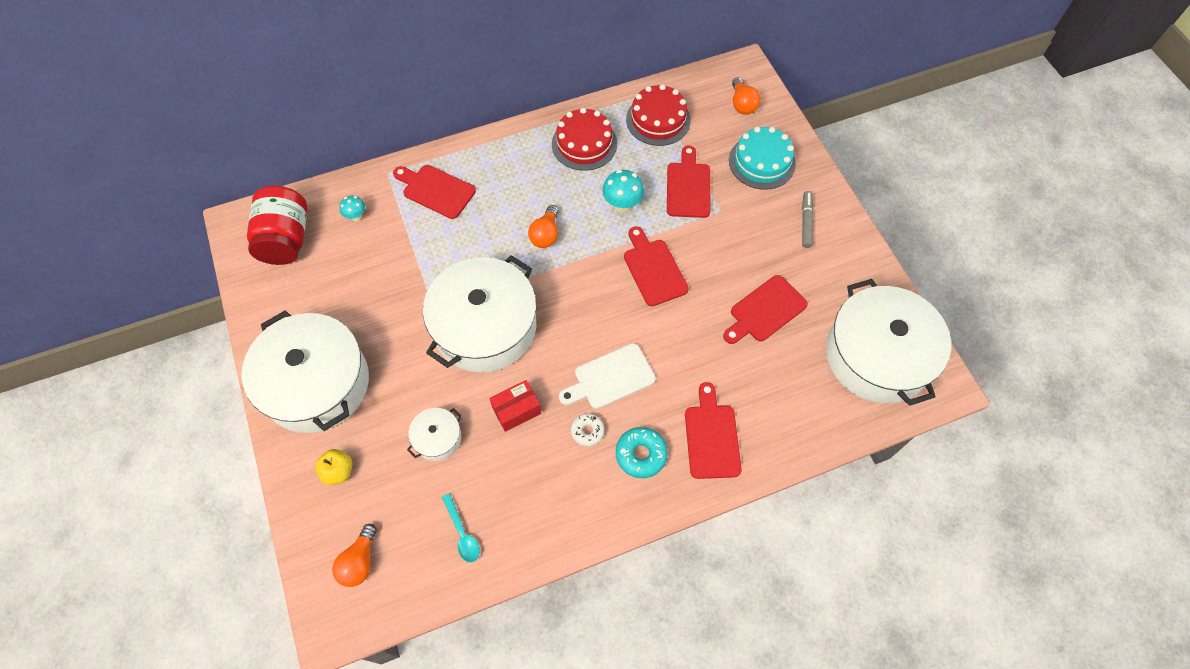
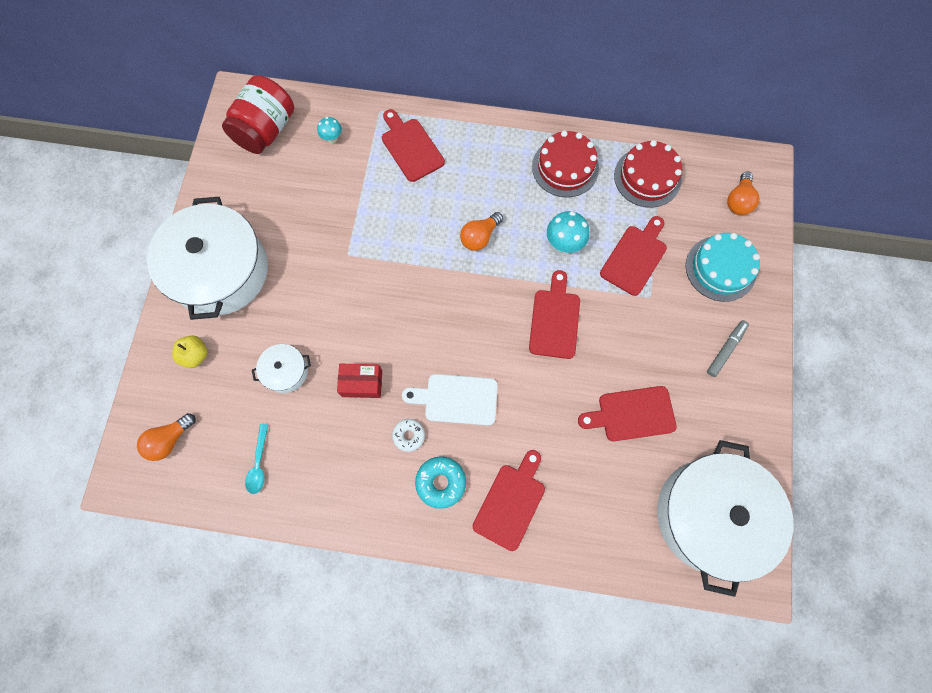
camera: 30 degrees right, 10 degrees up
white pot [423,255,537,373] -> none

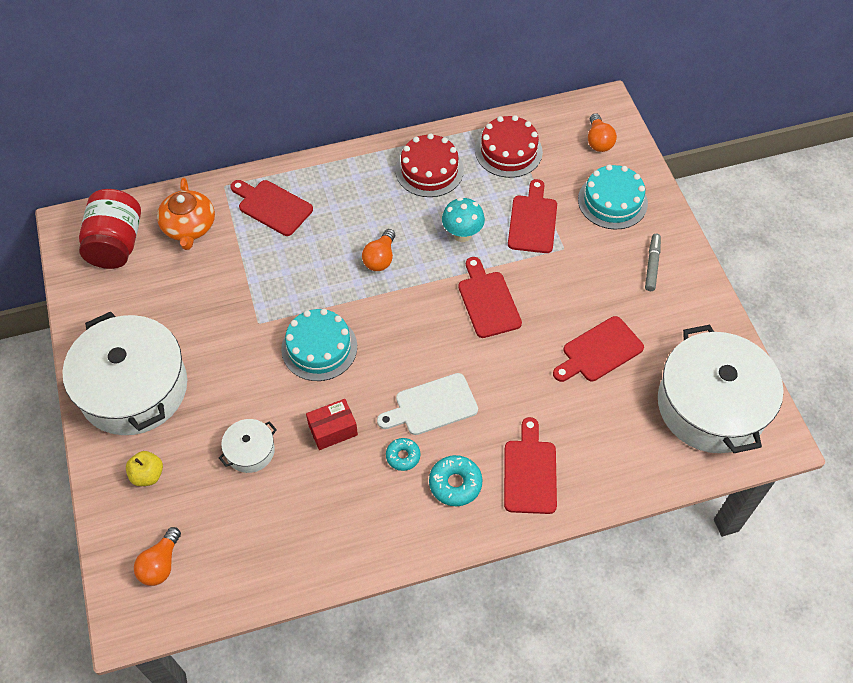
camera: 25 degrees left, 15 degrees down
turquoise spoon [245,424,268,494] -> none
turquoise mushroom [317,117,342,143] -> orange teapot [157,178,215,250]
white donut [392,419,425,452] -> turquoise donut [386,438,420,471]
none -> turquoise cake [281,309,357,381]

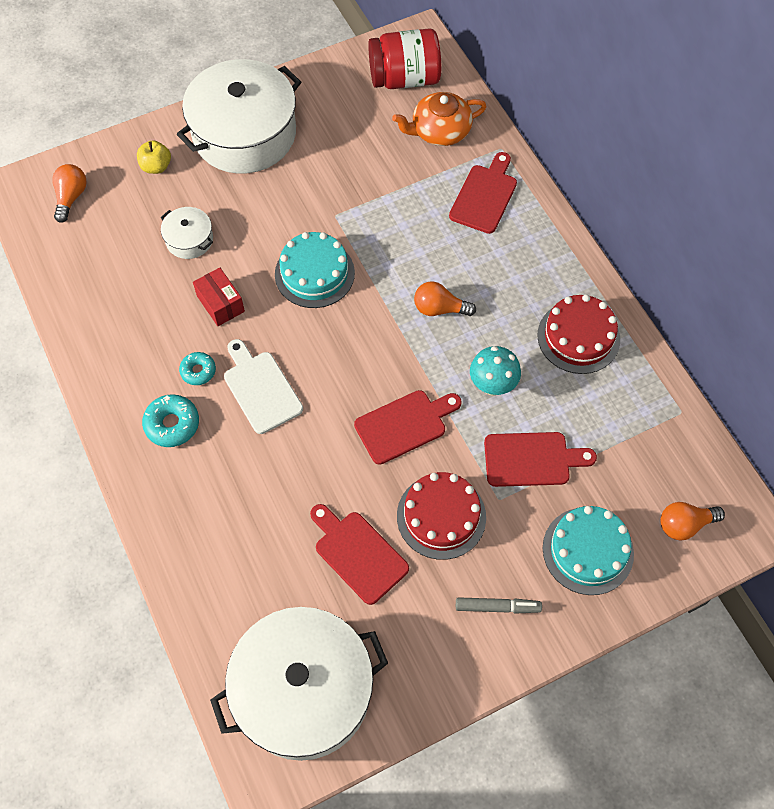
camera: 80 degrees right, 5 degrees up
orange light bulb [134,527,181,586] -> orange light bulb turned 90 degrees clockwise [52,164,87,223]
red cake [475,115,543,178] -> red cake moved to [397,472,486,560]
red cutting board [504,417,557,514] -> none

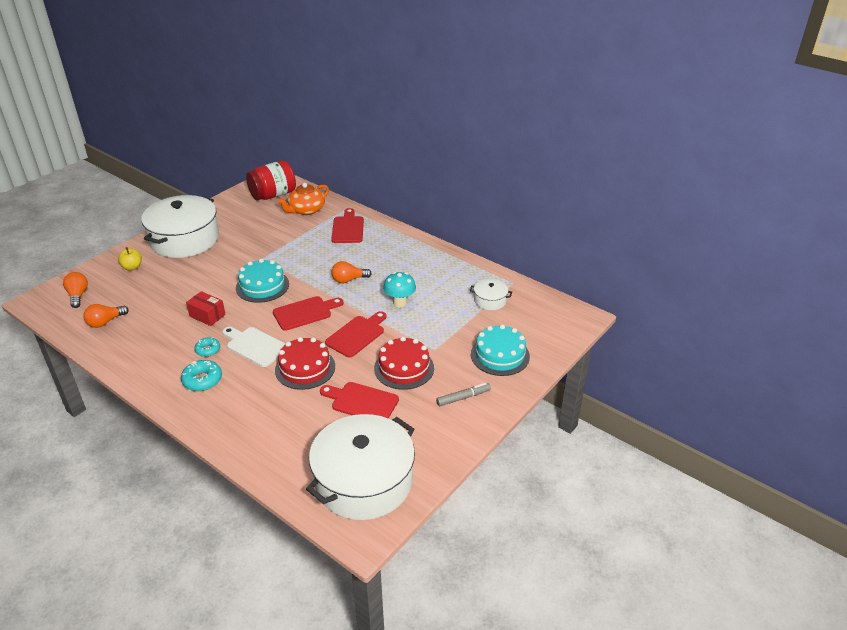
camera: 25 degrees left, 25 degrees down
white pot [161,207,213,259] -> white pot moved to [470,279,512,310]
red cutting board [484,432,597,487] -> red cutting board moved to [273,296,343,331]
red cake [537,294,620,374] -> red cake moved to [275,337,335,390]
orange light bulb [660,502,725,541] -> orange light bulb moved to [83,304,129,328]

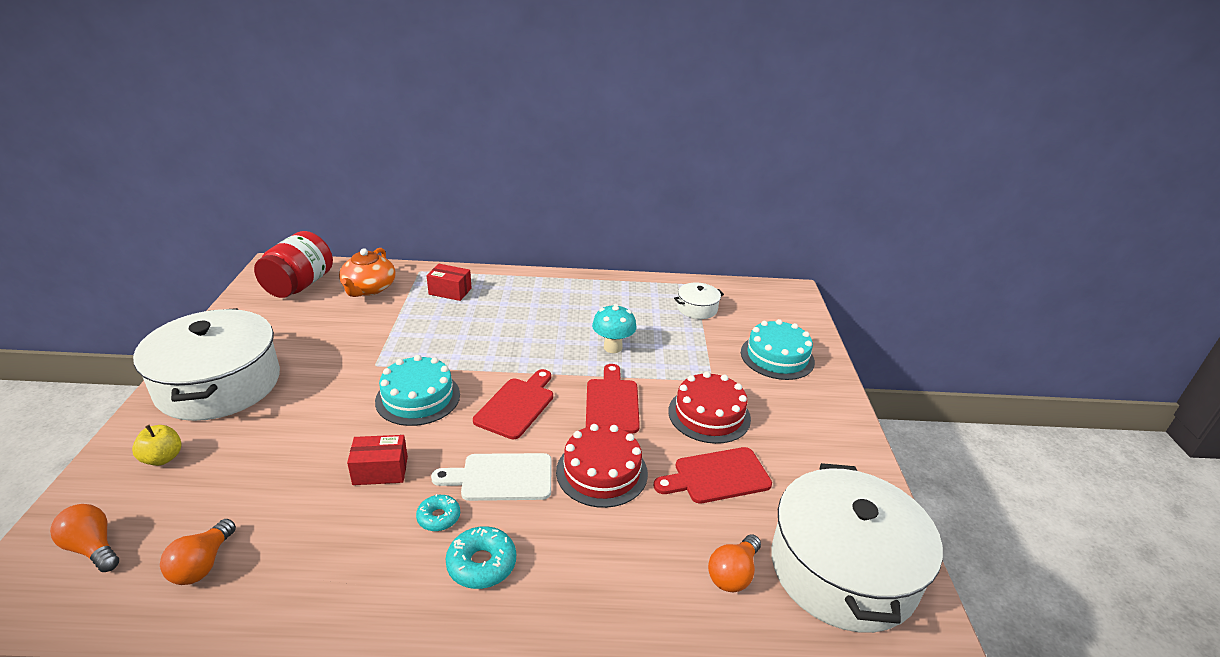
camera: 40 degrees left, 5 degrees down
red cutting board [331,208,364,243] -> red box [427,264,472,301]
orange light bulb [331,261,372,283] -> orange light bulb moved to [708,535,761,592]
grey marker [436,383,491,406] -> none

